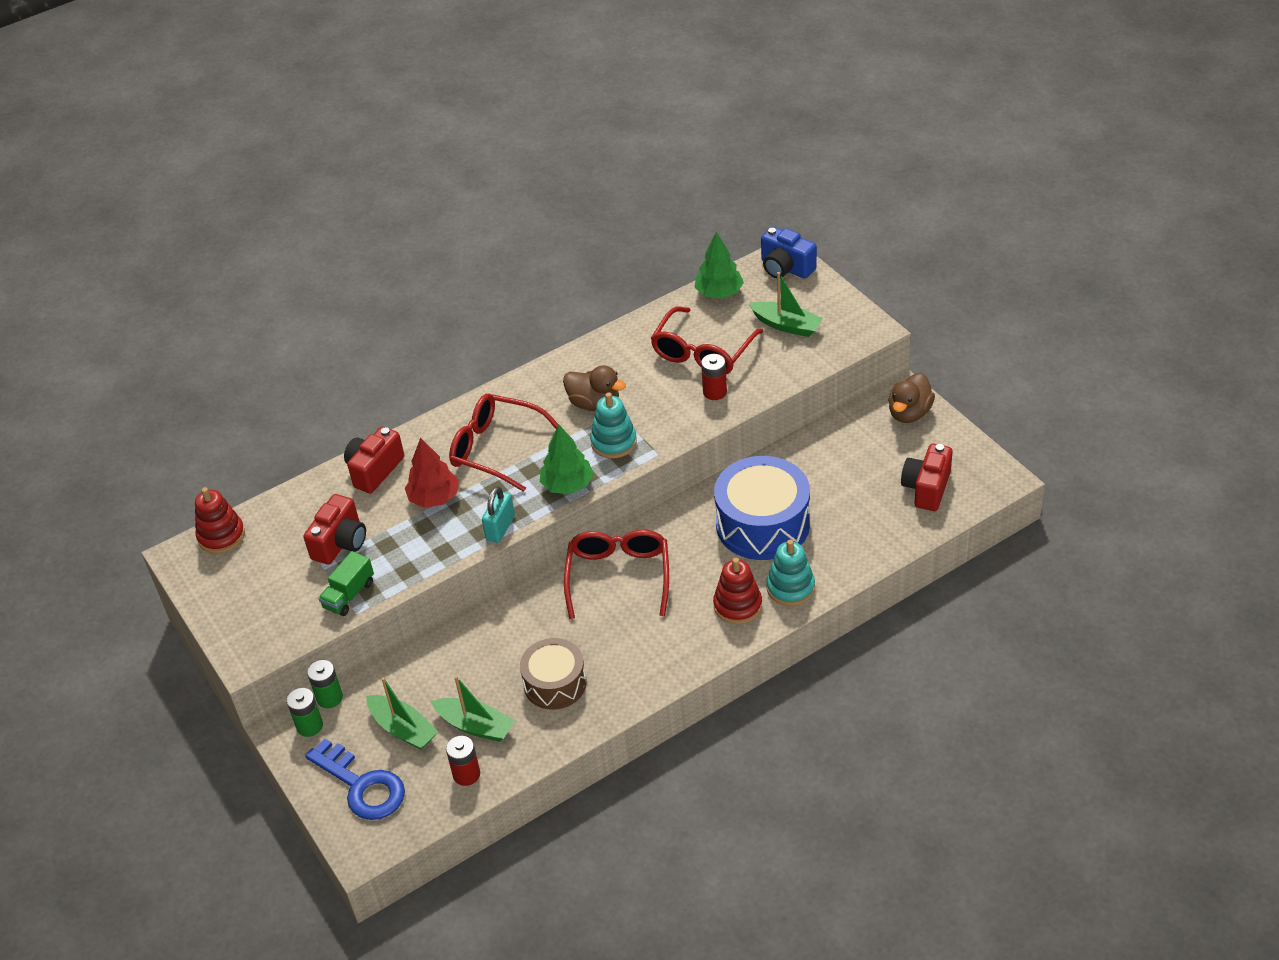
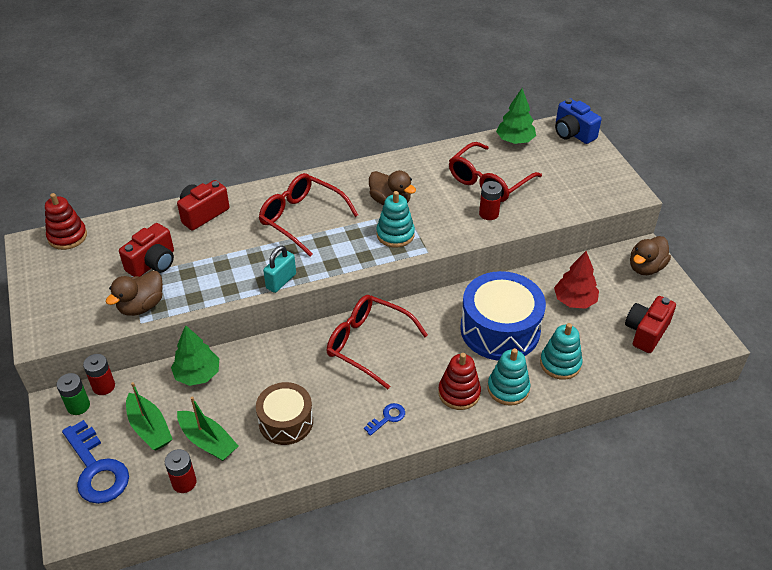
camera: 10 degrees right, 0 degrees up
green battery [307,660,343,708] -> red battery [83,354,115,395]
green truck [318,551,374,616] -> brown duck [105,271,163,316]
red tree [405,438,459,508] -> red tree moved to [554,251,599,309]
green tree [540,425,594,494] -> green tree moved to [171,325,219,386]
red glasses [564,530,669,619] -> red glasses turned 75 degrees counterclockwise [327,295,428,389]
green boat [749,272,823,337] -> none
none -> blue key [364,403,405,436]
none -> turquoise stacking toy [540,323,582,380]

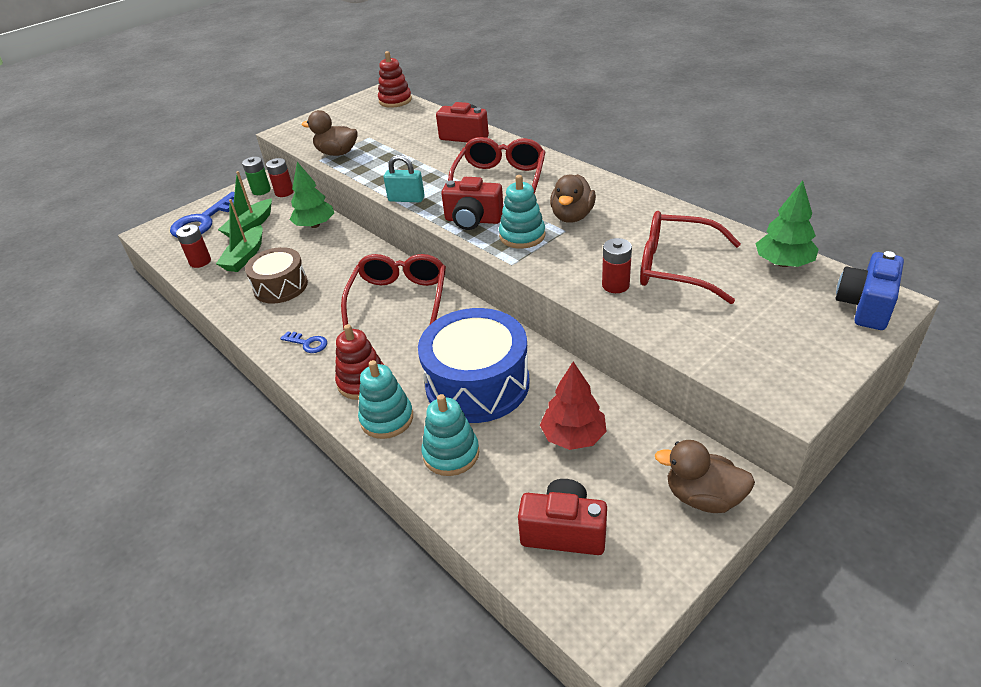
camera: 70 degrees right, 5 degrees down
red camera [119,223,174,277] -> red camera moved to [441,177,503,230]

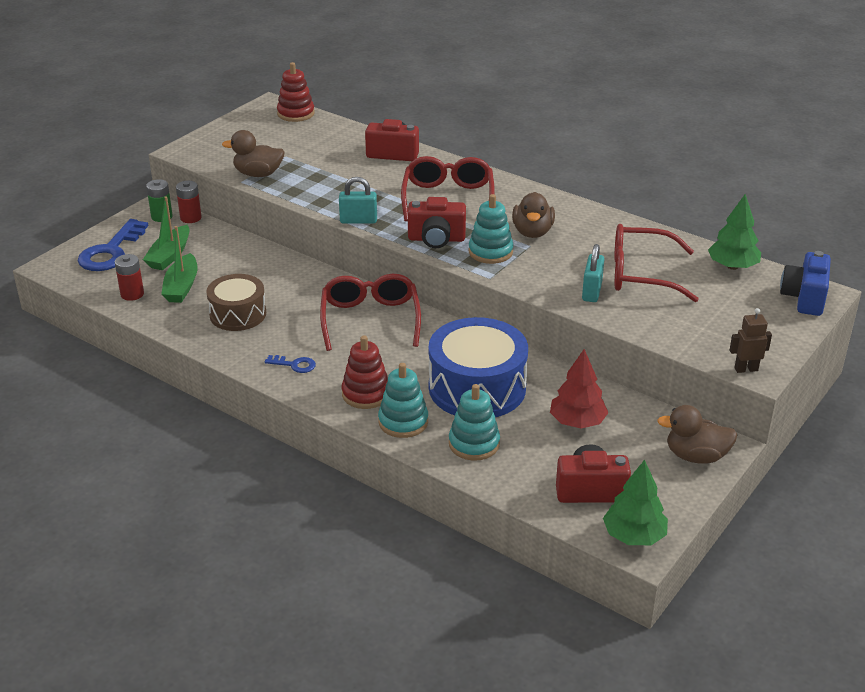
camera: 15 degrees left, 5 degrees down
green tree [289,162,334,228] -> green tree moved to [603,460,668,545]
red battery [602,238,632,293] -> turquoise padlock [582,244,604,302]
none -> brown robot [730,308,772,373]

